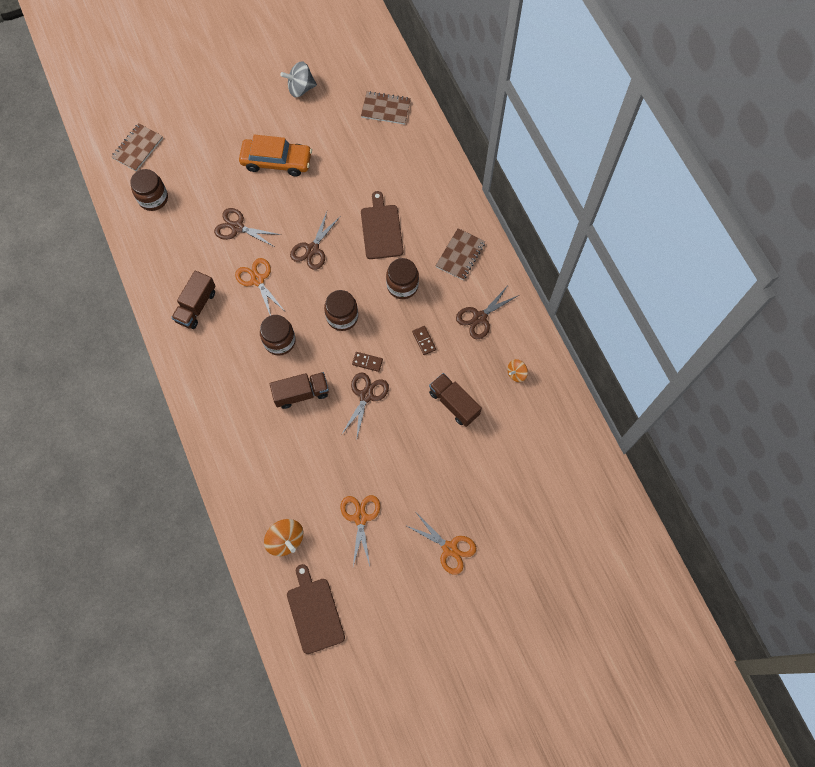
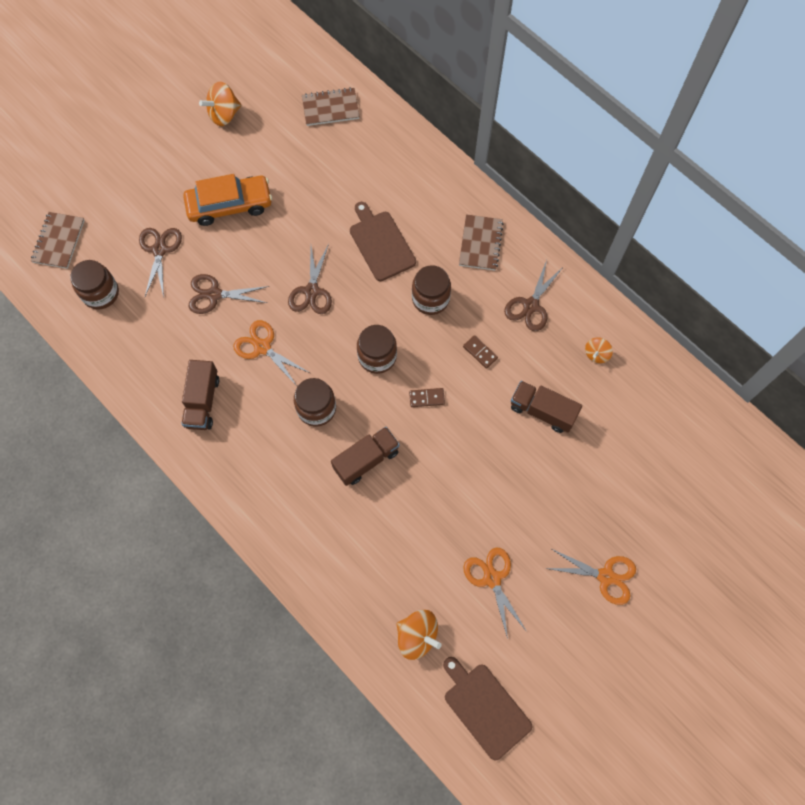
camera: 20 degrees left, 0 degrees up
grey spinning top [280,61,317,97] -> orange spinning top [199,82,242,126]
brown scissors [341,373,389,441] -> brown scissors moved to [139,228,182,298]

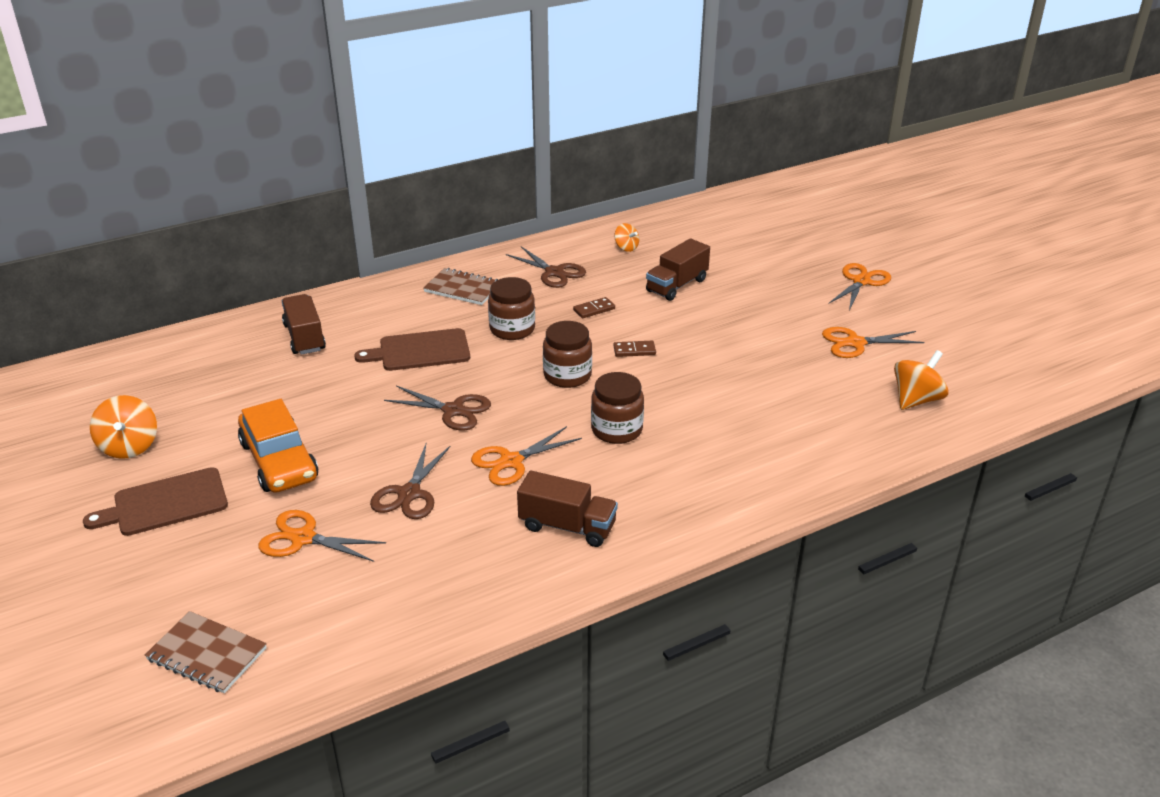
camera: 75 degrees left, 35 degrees down
brown jar [70,260,119,309] -> none
brown scissors [139,228,182,298] -> orange scissors [258,510,386,562]
orange car [183,174,272,226] -> orange car turned 150 degrees clockwise [238,399,318,493]
brown notebook [302,87,360,126] -> none
brown truck [331,427,400,486] -> brown truck moved to [282,294,326,355]
brown domino [409,388,445,407] -> brown domino turned 75 degrees clockwise [613,341,656,357]
brown cutting board [443,657,532,760] -> brown cutting board moved to [83,467,228,536]

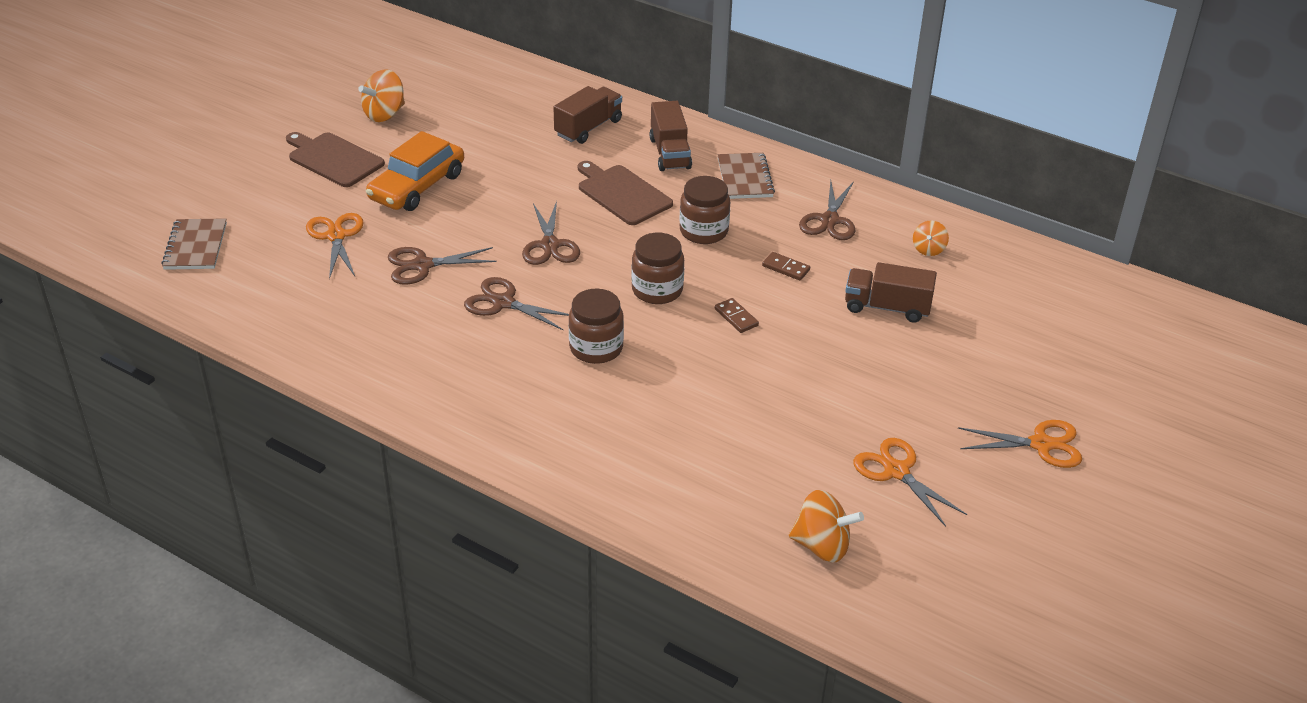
camera: 60 degrees right, 5 degrees up
orange scissors [471,426,582,486] -> brown scissors [464,277,569,330]
brown truck [517,471,618,547] -> brown truck moved to [650,101,692,171]

